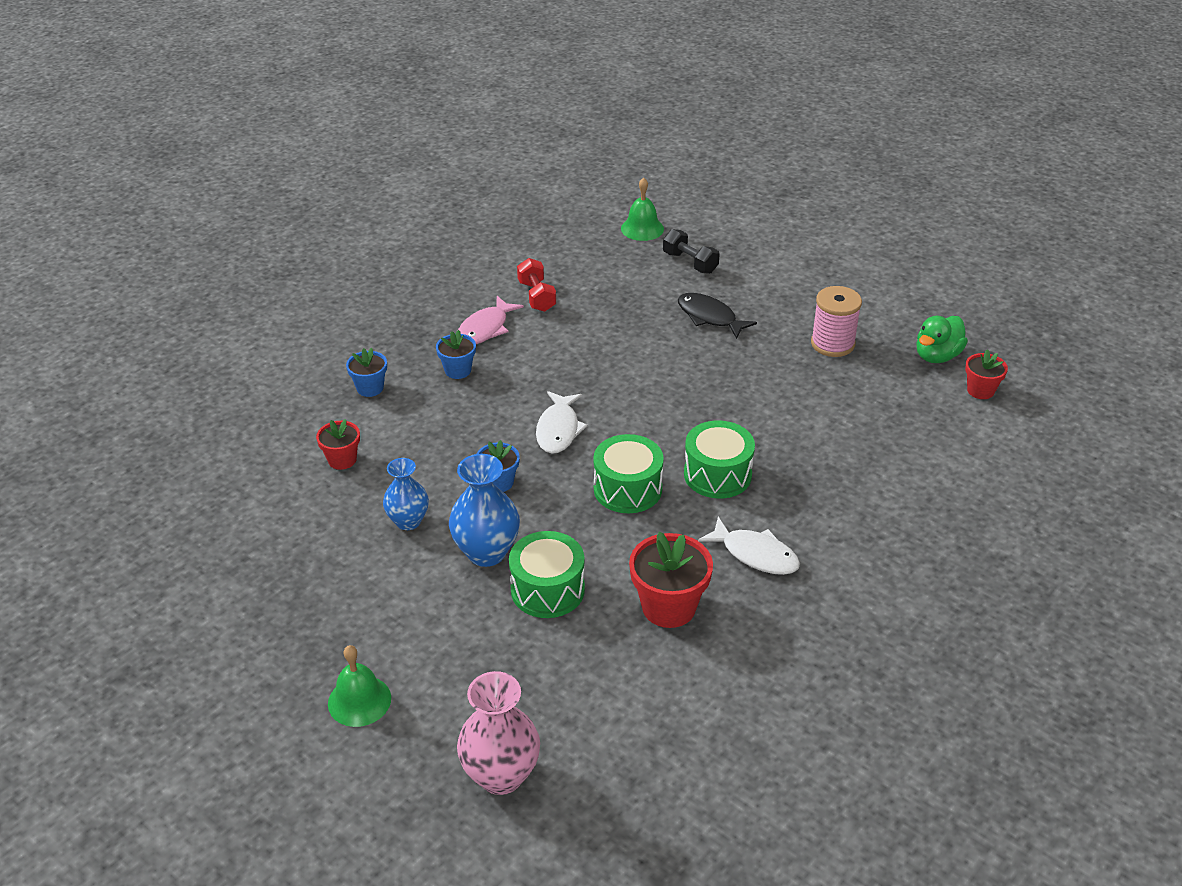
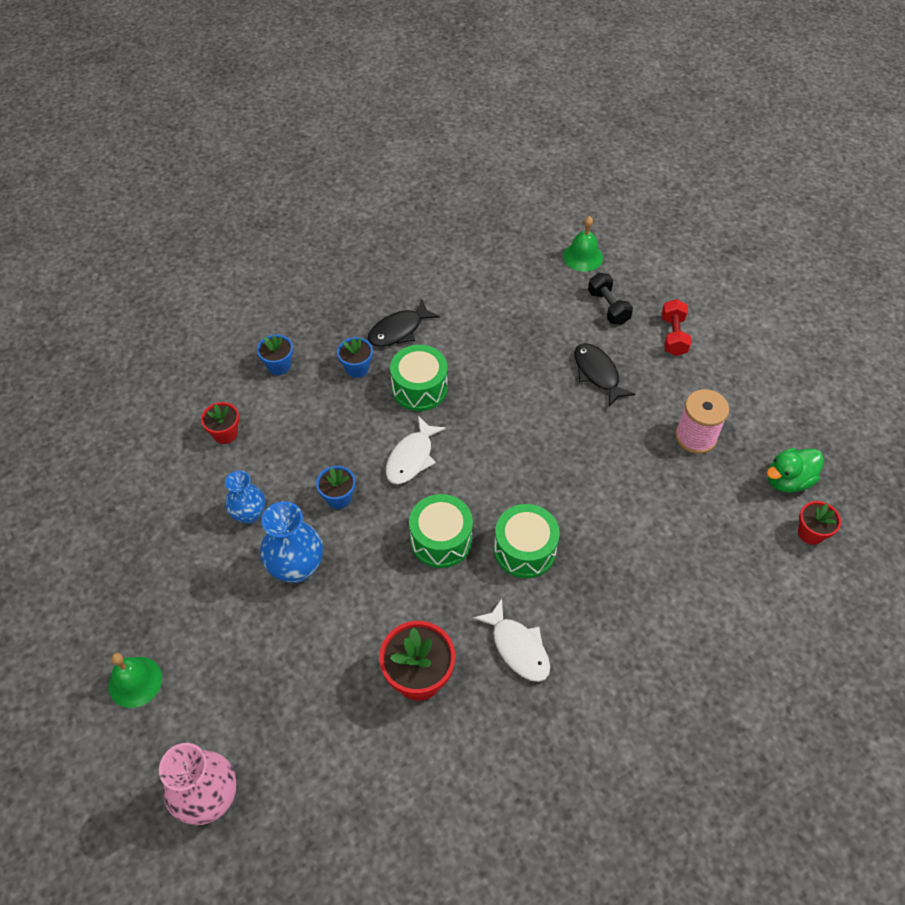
camera: 20 degrees right, 15 degrees up
pink fish [458,296,524,344] -> black fish [368,300,440,347]
green drum [509,531,585,618] -> green drum moved to [390,345,448,411]
red dumbbell [517,258,556,312] -> red dumbbell moved to [662,299,691,356]

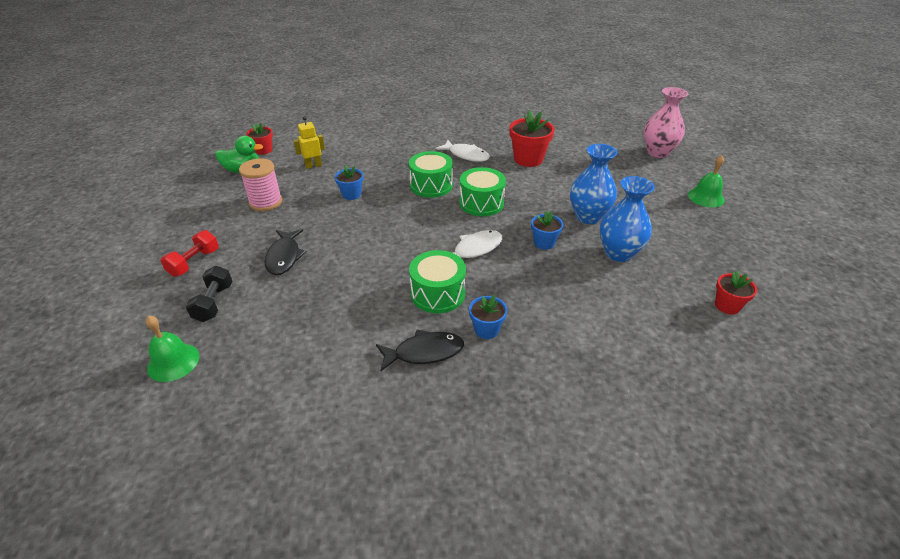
camera: 155 degrees left, 15 degrees down
red flower pot [201,402,239,444] -> red flower pot moved to [715,271,757,315]
blue vase [225,471,265,524] -> blue vase [600,176,655,262], size x1.51
blue flower pot [257,334,293,375] -> blue flower pot moved to [335,165,363,200]
white fish [473,599,550,682] -> white fish turned 135 degrees clockwise [436,140,490,162]
none -> yellow robot [293,116,325,169]

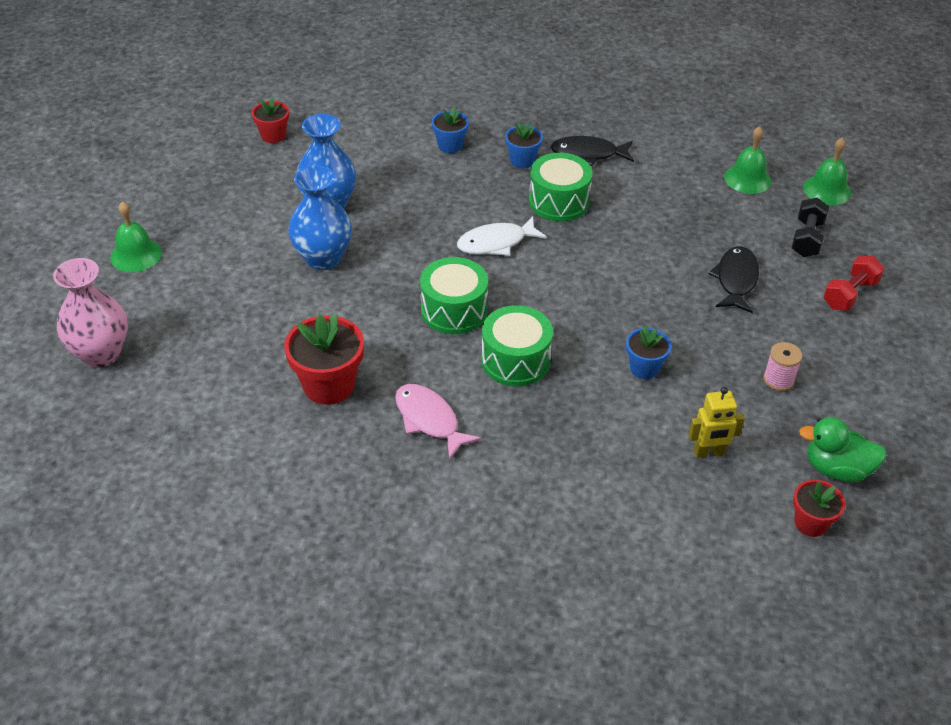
camera: 165 degrees left, 5 degrees up
pink spool [239,158,282,211] -> pink spool [763,342,802,391], size x0.61
white fish [436,140,490,162] -> pink fish [395,384,481,460]
blue flower pot [531,211,564,250] -> blue flower pot moved to [432,107,469,153]
none -> green bell [724,126,771,194]

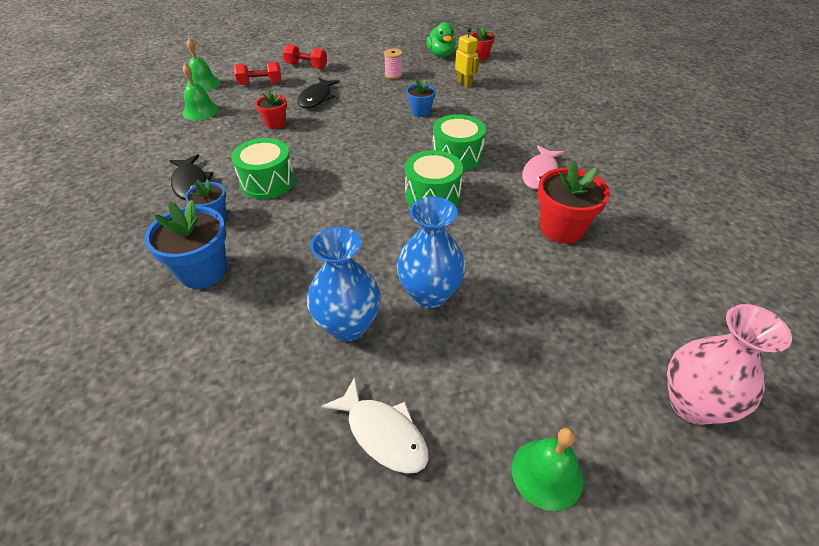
camera: 115 degrees left, 0 degrees up
red flower pot [252,97,289,143] -> red flower pot moved to [255,90,287,129]
blue flower pot [432,107,469,153] -> blue flower pot [145,200,227,289], size x1.70
white fish [457,216,547,256] -> white fish moved to [321,377,429,474]
black fish [708,246,759,313] -> black fish turned 60 degrees counterclockwise [297,78,340,108]
black dumbbell [792,198,829,257] -> red dumbbell [234,62,282,85]

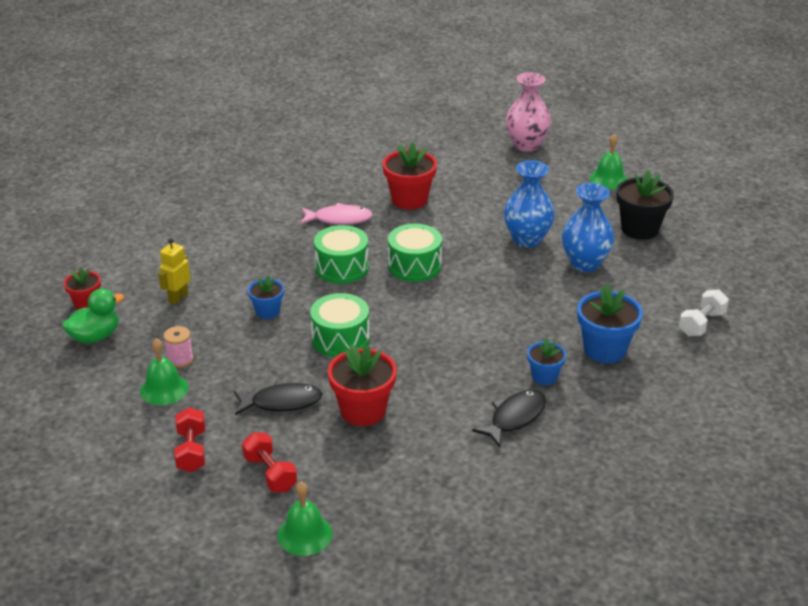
camera: 115 degrees left, 10 degrees down
green bell [182,64,219,120] -> green bell moved to [140,338,188,405]
green drum [231,138,295,199] -> green drum moved to [310,293,370,358]
red flower pot [255,90,287,129] -> red flower pot [328,344,397,426], size x1.70
white fish [321,377,429,474] -> black flower pot [617,170,674,240]
none -> white dumbbell [679,289,729,336]

